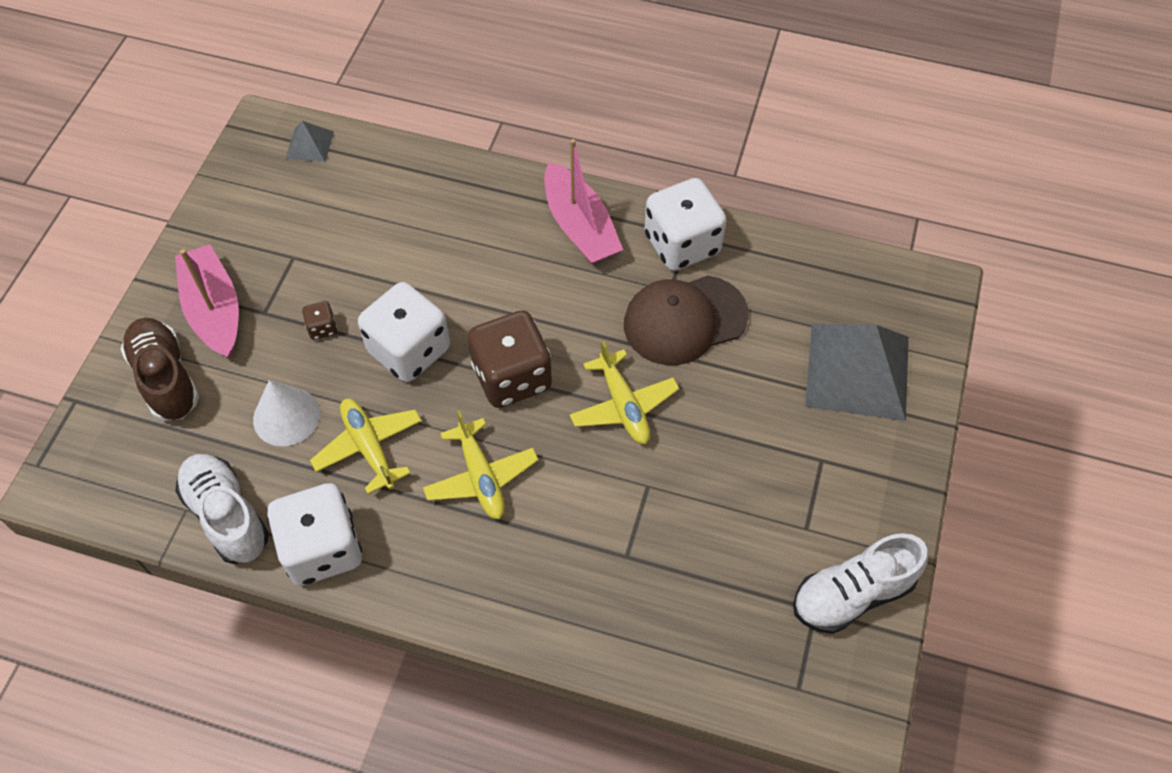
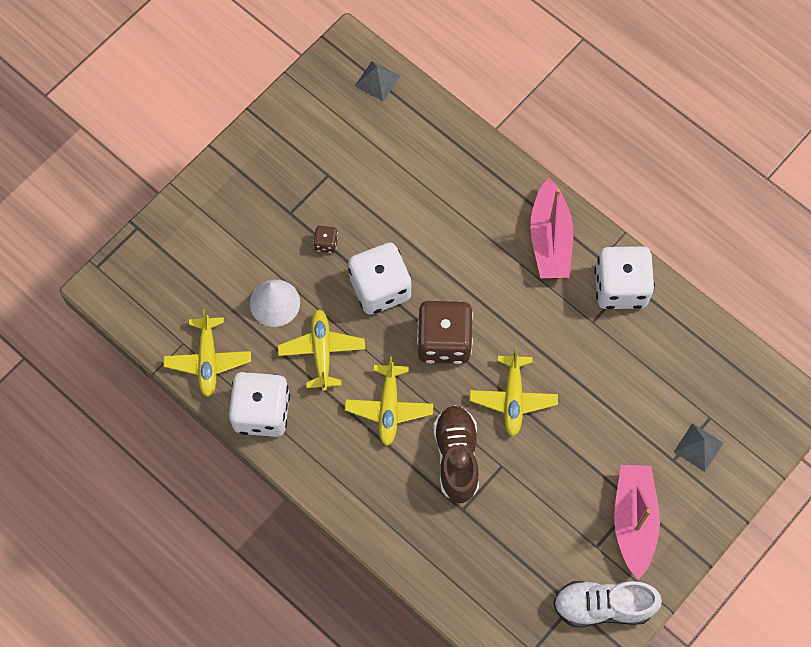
camera: 25 degrees right, 10 degrees up
brown shoe [121,318,199,421] -> brown shoe moved to [433,405,479,503]
pink boat [175,244,239,358] -> pink boat moved to [614,465,660,579]
white shoe [175,454,269,564] -> yellow plane [163,309,251,397]
brown cap [624,275,749,365] -> none
grey pyramid [805,324,909,421] -> grey pyramid [674,423,723,472], size x0.46

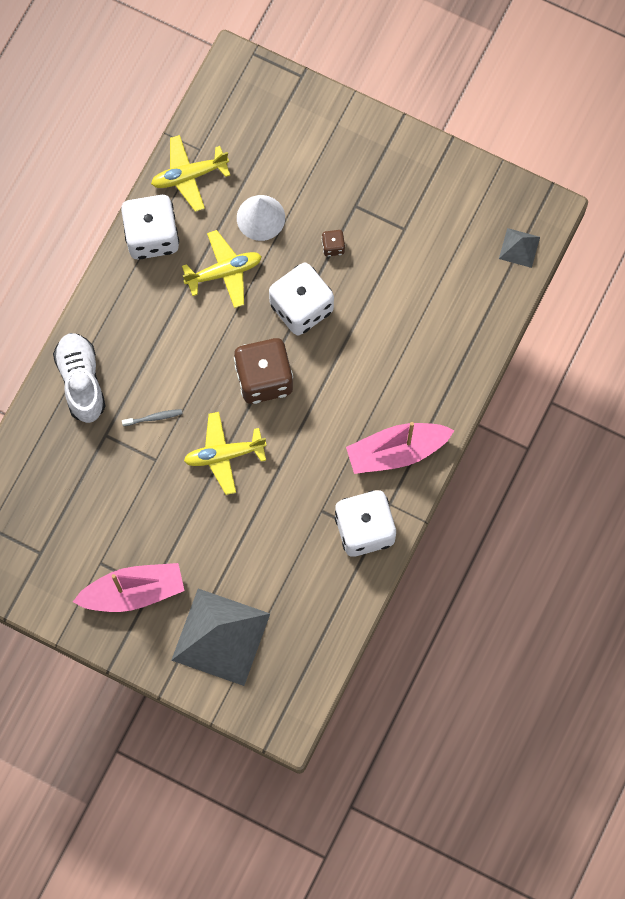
camera: 75 degrees right, 5 degrees up
yellow plane [345,356,433,446] -> none
brown shoe [433,405,479,503] -> grey toothbrush [122,409,182,426]
white shoe [553,581,662,627] -> white shoe moved to [53,333,106,423]
grey pyramid [674,423,723,472] -> grey pyramid [171,589,270,686], size x2.17

